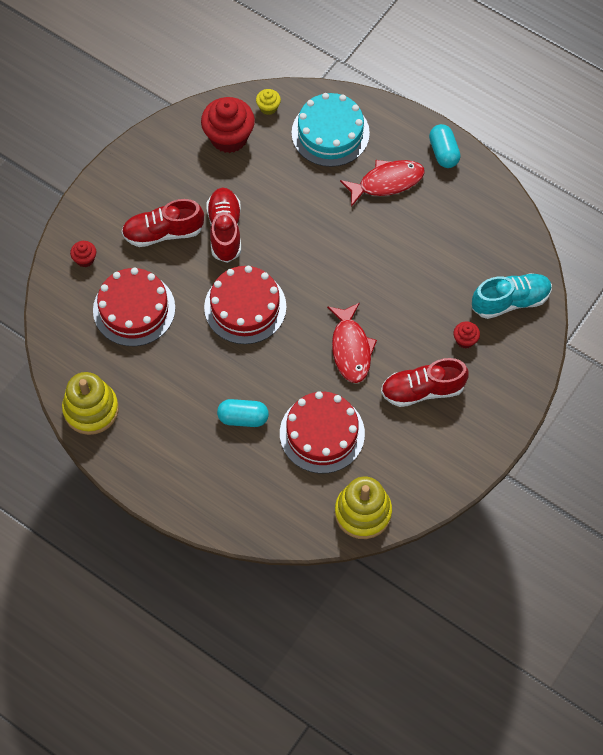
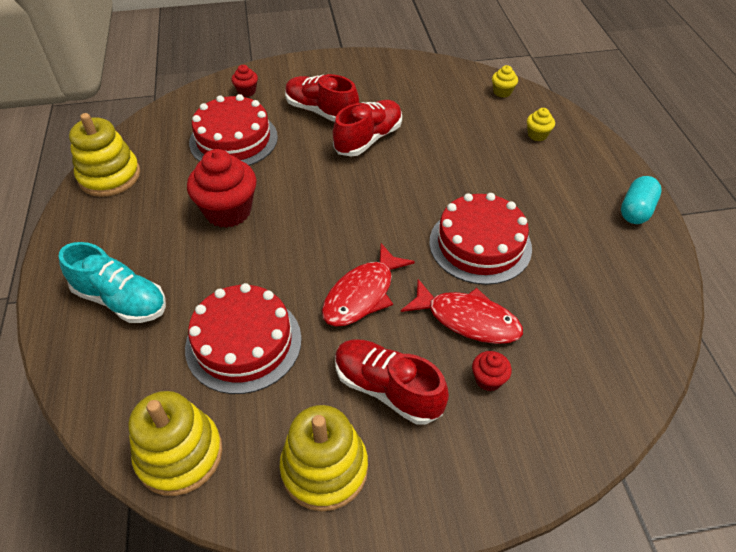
camera: 45 degrees right, 15 degrees down
red cupcake [201,97,255,153] -> red cupcake moved to [187,149,257,228]
red cake [204,266,287,344] -> red cake moved to [429,193,532,285]
turquoise capsule [217,399,269,427] -> none
turquoise cake [292,93,370,167] -> yellow cupcake [527,108,555,141]
red fish [340,160,425,207] -> red fish moved to [401,279,523,344]
turquoise shoe [472,273,552,319] -> turquoise shoe moved to [59,242,166,323]
none -> yellow stacking toy [279,405,368,511]

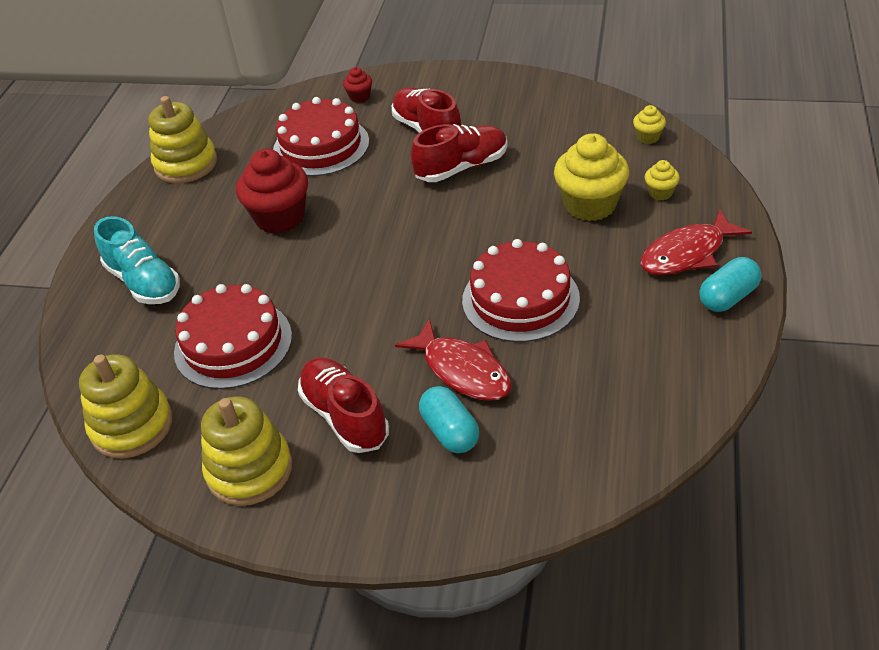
camera: 25 degrees right, 5 degrees down
red fish [322,243,415,327] -> red fish moved to [641,209,752,275]
red cupcake [472,351,512,392] -> turquoise capsule [419,386,479,453]
none -> yellow cupcake [554,133,629,221]

